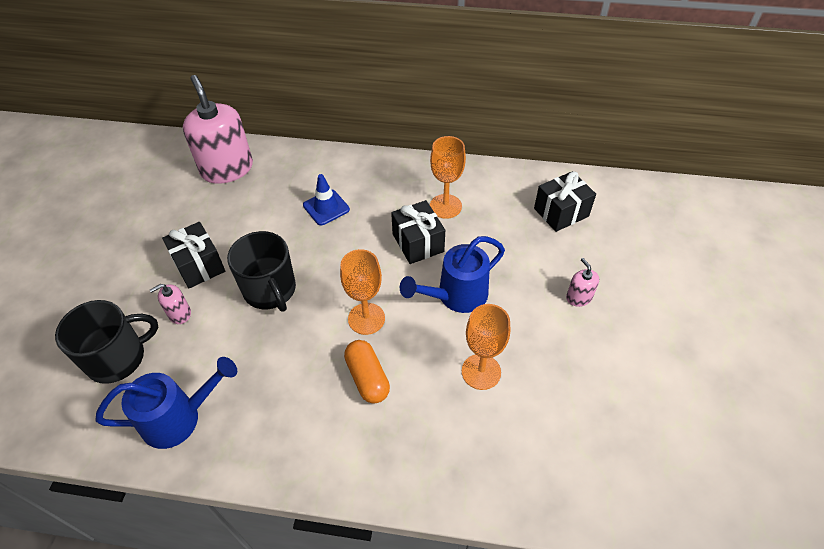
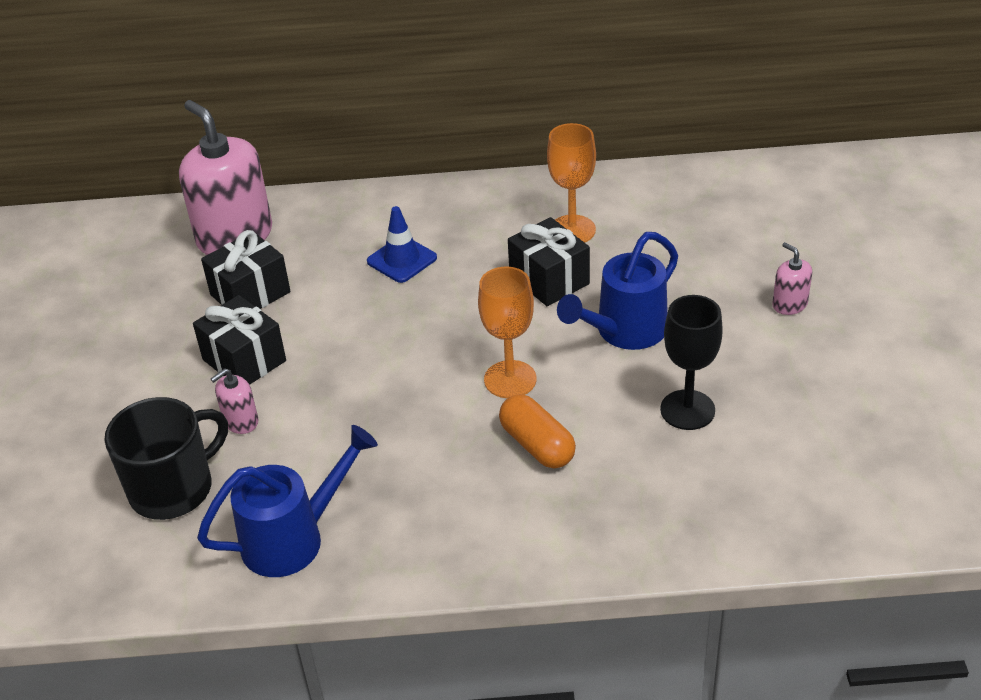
camera: 10 degrees left, 10 degrees down
black mug [227,231,296,312] -> none
orange goblet [462,304,510,390] -> black goblet [660,295,723,430]
black gift [534,171,596,232] -> black gift moved to [201,230,290,309]

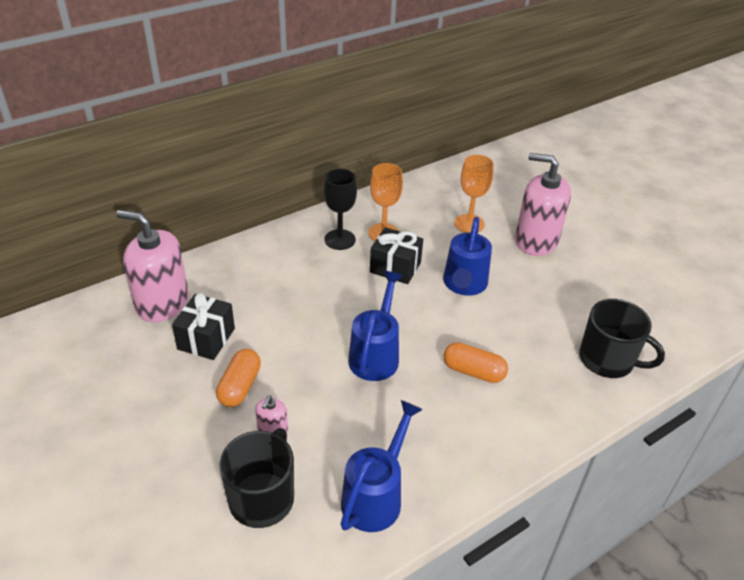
camera: 35 degrees left, 0 degrees up
black gift [193,295,286,385] -> orange capsule [216,349,261,407]
blue traffic cone [367,206,437,283] -> none
orange goblet [478,267,537,398] -> orange goblet moved to [454,155,494,233]
black goblet [660,295,723,430] -> black goblet moved to [324,169,357,250]
pink soap dispenser [772,242,812,315] -> pink soap dispenser [515,153,571,256], size x2.28
none -> blue watering can [348,271,403,381]
none -> black mug [579,299,665,378]

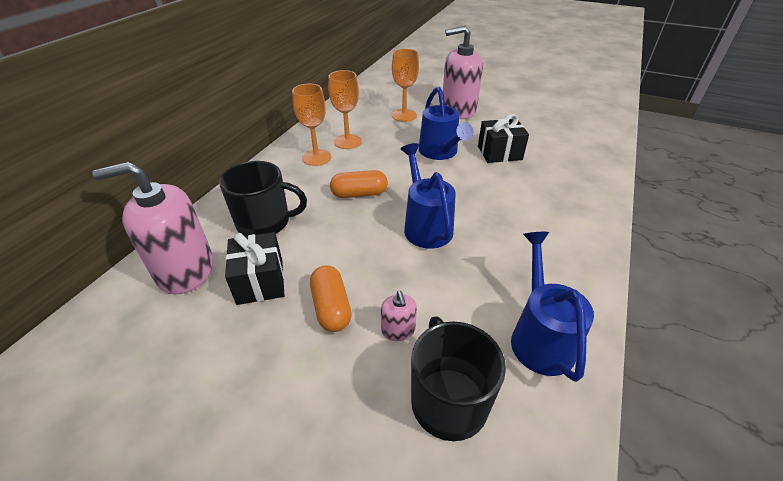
camera: 30 degrees left, 0 degrees up
black goblet [324,169,357,250] -> orange goblet [292,84,331,166]
black gift [370,227,423,284] -> black gift moved to [478,114,529,163]
orange capsule [443,342,508,383] -> orange capsule moved to [330,170,388,198]
black mug [579,299,665,378] -> black mug moved to [219,161,307,236]

